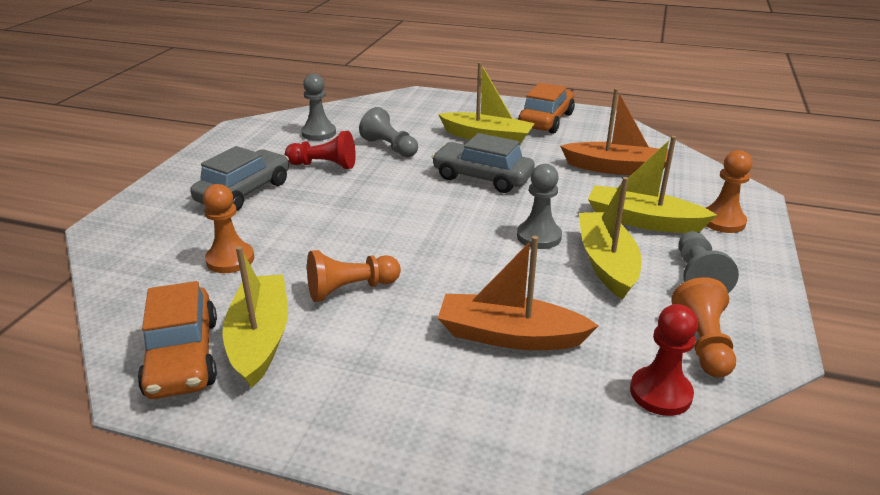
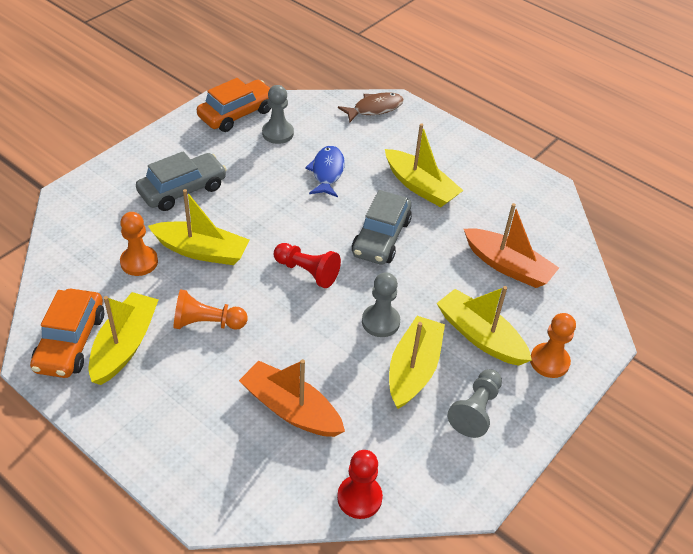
camera: 20 degrees right, 15 degrees up
red pawn [285,131,356,169] -> red pawn moved to [274,243,341,288]
grey pawn [359,107,418,157] -> blue fish [305,146,345,197]
grey car [432,133,535,193] -> grey car turned 120 degrees counterclockwise [352,190,412,265]
orange car [518,83,575,134] -> orange car moved to [197,78,271,132]
orange pawn [671,277,736,377] -> none
none -> yellow boat [148,189,250,265]
none -> brown fish [338,92,404,122]

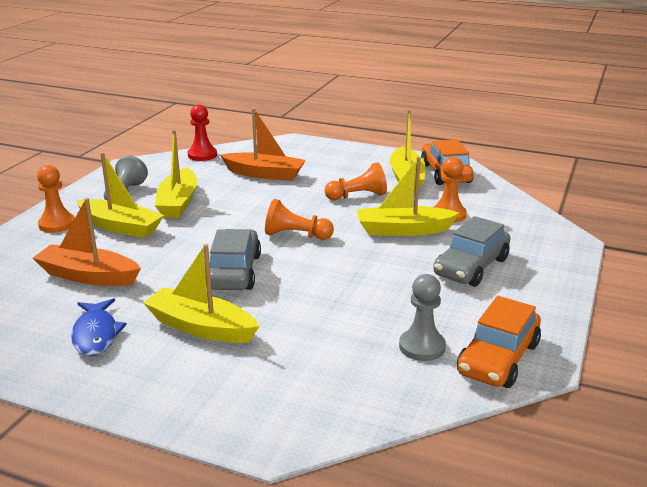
camera: 165 degrees right, 20 degrees down
red pawn [274,243,341,288] -> orange pawn [265,199,334,240]
blue fish [305,146,345,197] -> blue fish moved to [71,298,127,356]
brown fish [338,92,404,122] -> none
grey pawn [362,272,400,337] -> none

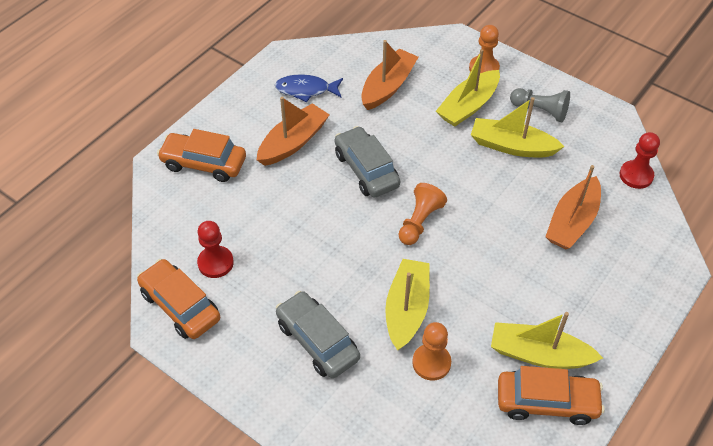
camera: 105 degrees right, 25 degrees up
yellow boat [143,244,260,343] -> orange boat [257,97,330,166]
grey car [205,229,261,290] -> grey car turned 135 degrees counterclockwise [335,126,400,197]
orange pawn [325,162,387,200] -> none
grey pawn [399,274,446,361] -> red pawn [197,221,234,278]
none -> orange car [157,129,246,182]

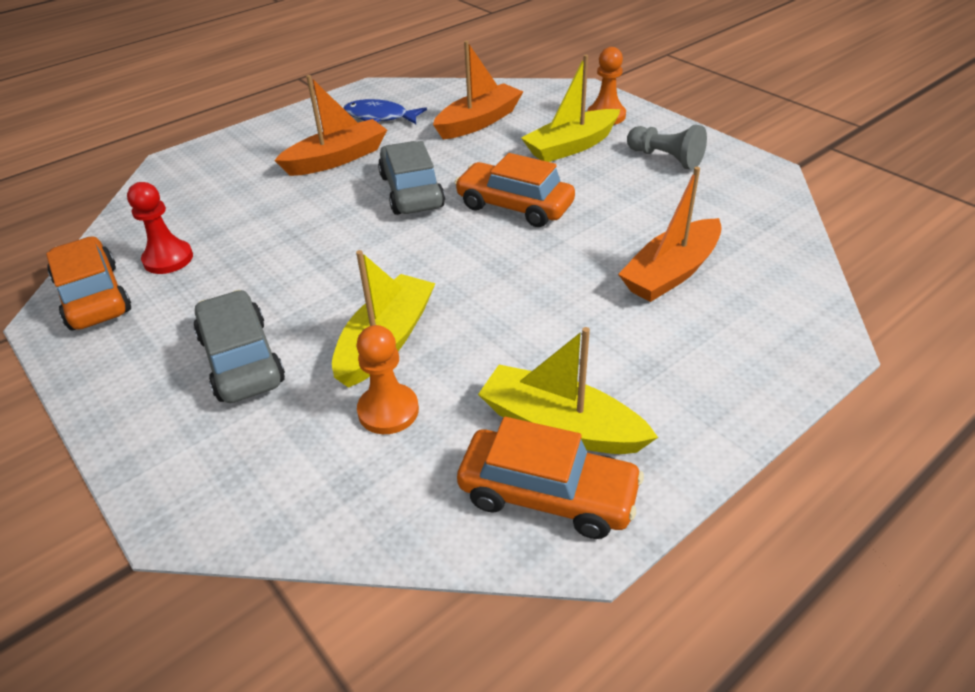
camera: 15 degrees right, 10 degrees down
orange car [157,129,246,182] -> orange car moved to [454,153,575,227]
orange pawn [398,183,447,245] -> none
yellow boat [471,97,565,158] -> none
red pawn [619,132,660,189] -> none

